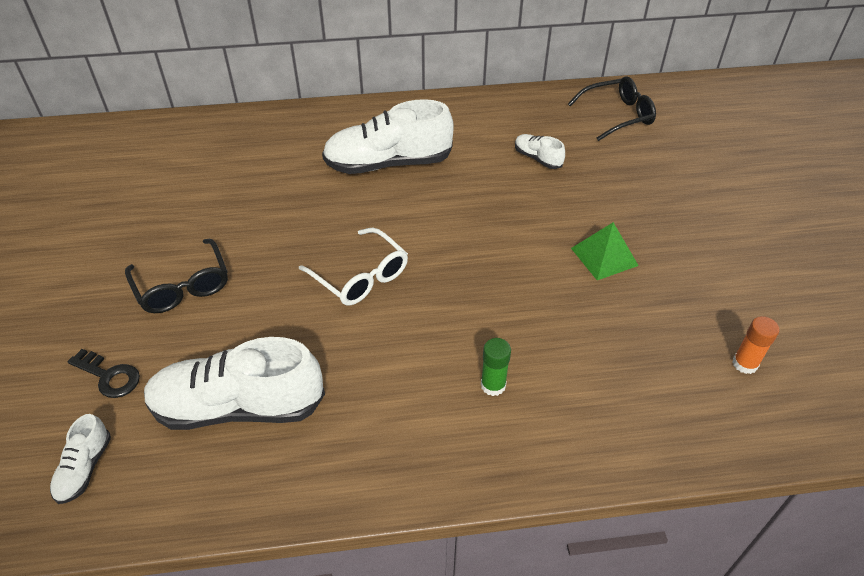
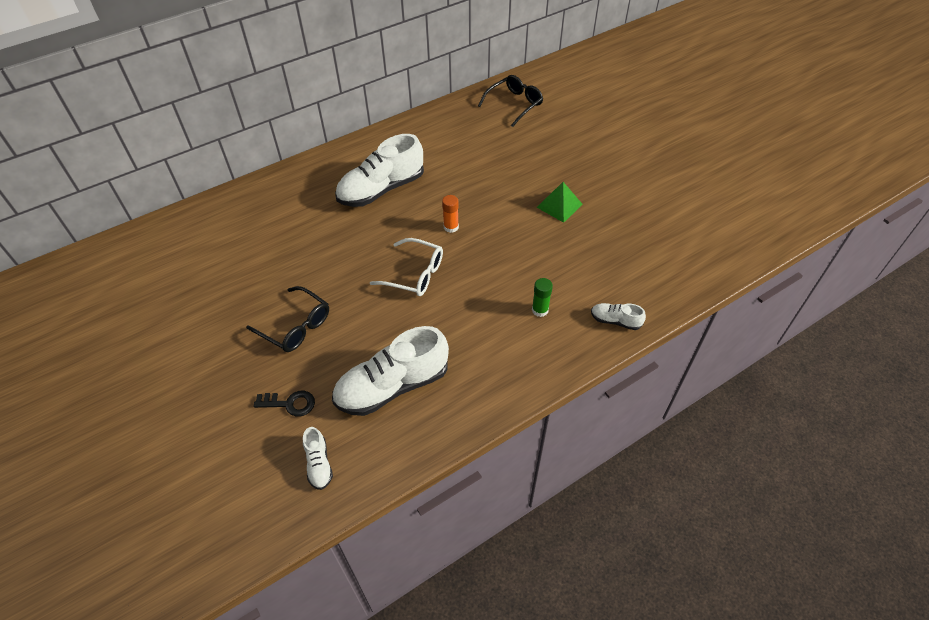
camera: 25 degrees left, 5 degrees up
white shoe [515,134,565,169] -> white shoe moved to [591,303,646,330]
orange glue stick [732,316,779,374] -> orange glue stick moved to [442,195,459,233]

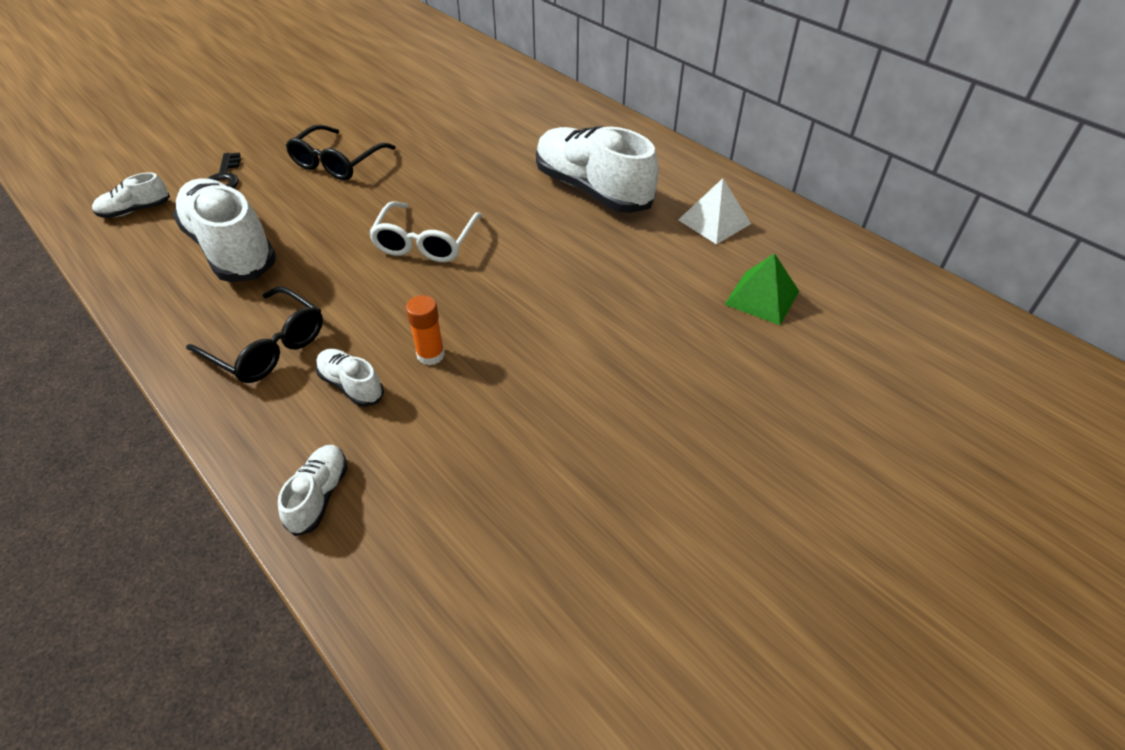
camera: 80 degrees right, 5 degrees down
orange glue stick [442,195,459,233] -> orange glue stick moved to [406,295,445,365]
black glasses [478,75,543,127] -> black glasses moved to [186,287,323,383]
green glue stick [532,278,553,317] -> white shoe [316,349,384,407]
green pyramid [537,182,583,223] -> green pyramid moved to [724,253,799,325]
none -> white pyramid [678,178,751,245]

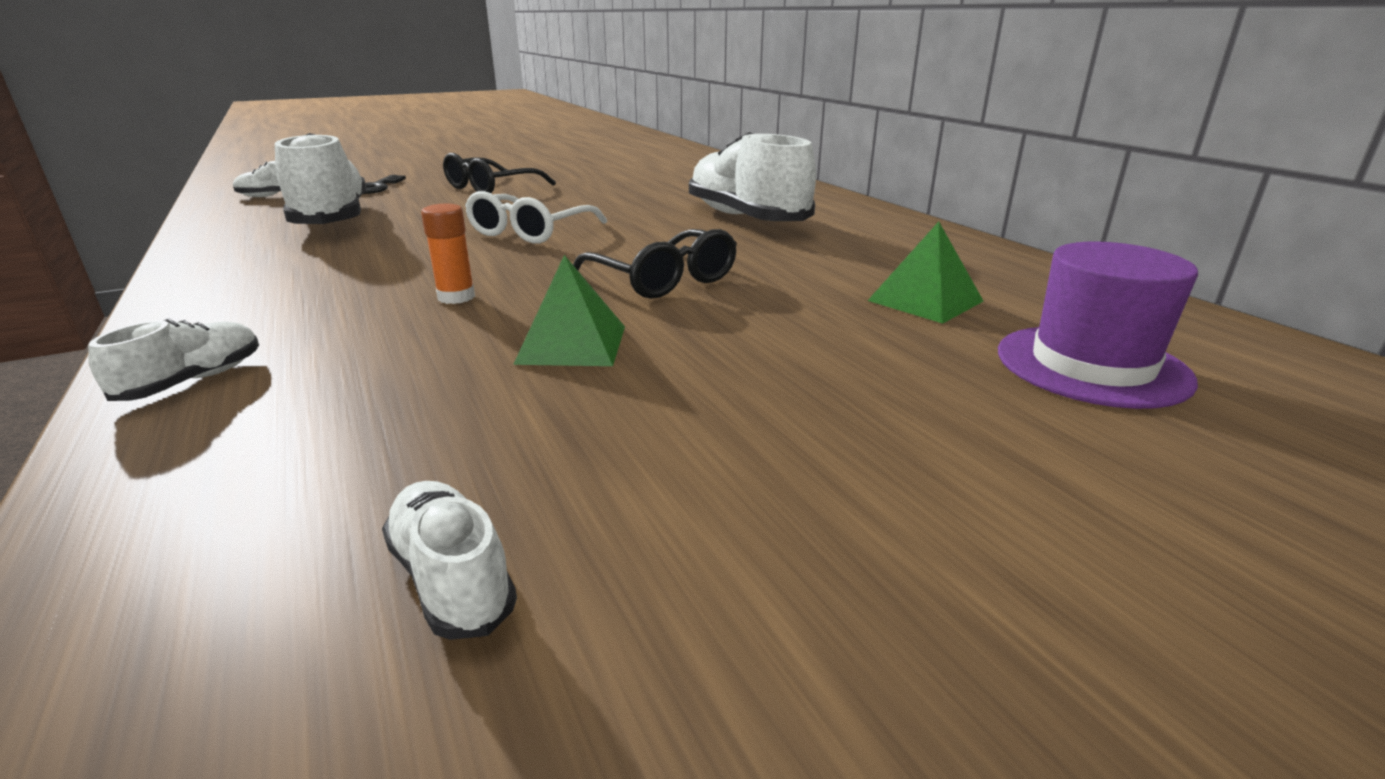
camera: 15 degrees right, 20 degrees down
black glasses [186,287,323,383] -> black glasses moved to [573,229,737,299]
white shoe [316,349,384,407] -> white shoe moved to [382,481,517,640]
white pyramid [678,178,751,245] -> none
none -> green pyramid [513,255,625,366]
none -> purple hat [998,241,1198,409]

